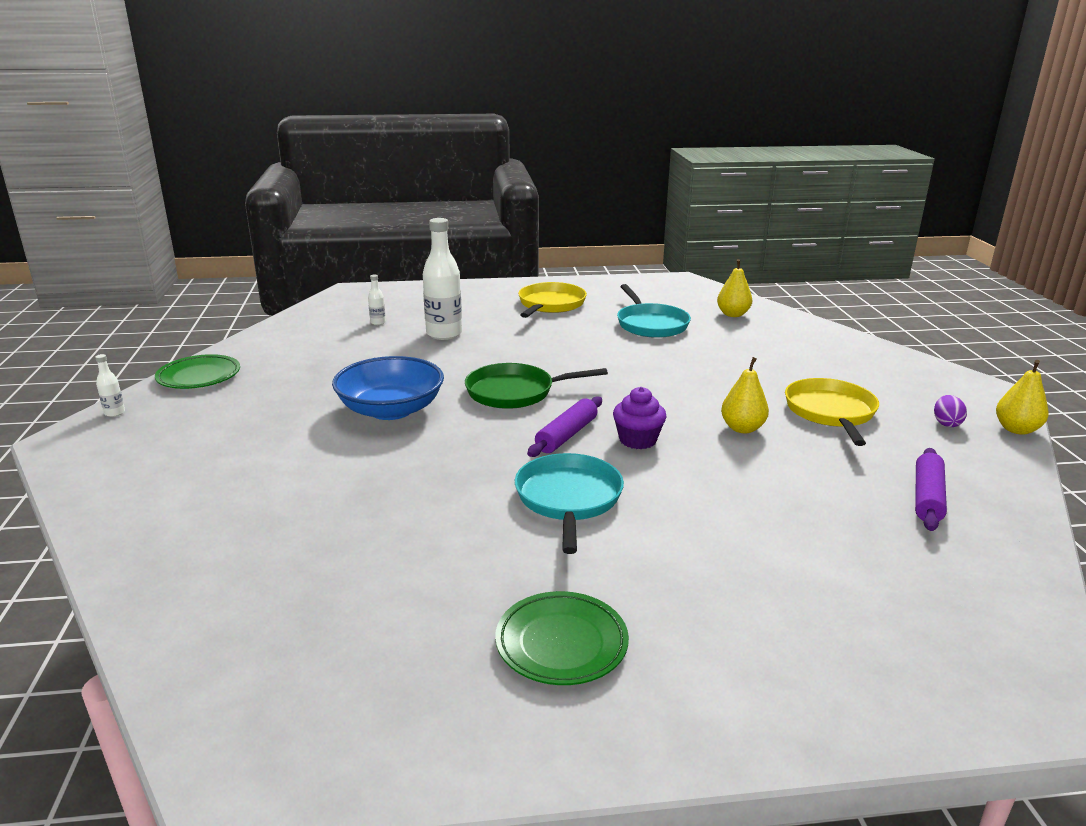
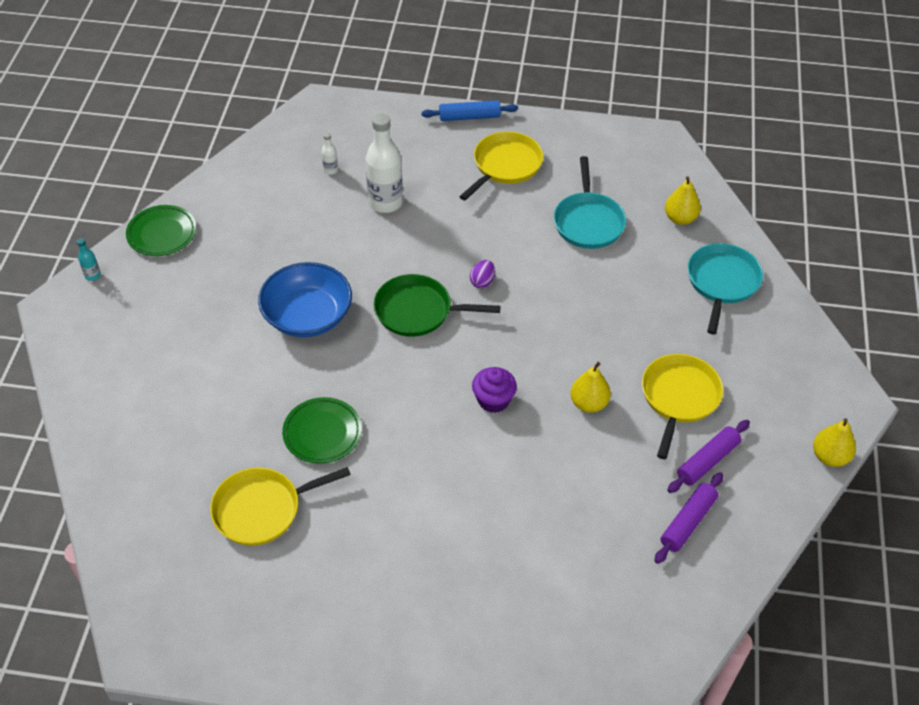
camera: 15 degrees right, 25 degrees up
white bottle [95,354,125,417] -> turquoise bottle [77,238,101,281]
green plate [495,591,629,685] -> green plate moved to [282,397,362,464]
turquoise pan [515,453,624,554] -> turquoise pan moved to [687,243,763,335]
purple rolling pin [527,396,602,457] -> purple rolling pin moved to [667,420,750,493]
purple egg [934,395,967,427] -> purple egg moved to [470,260,495,288]
none -> yellow pan [210,467,351,546]
none -> blue rolling pin [421,100,518,121]

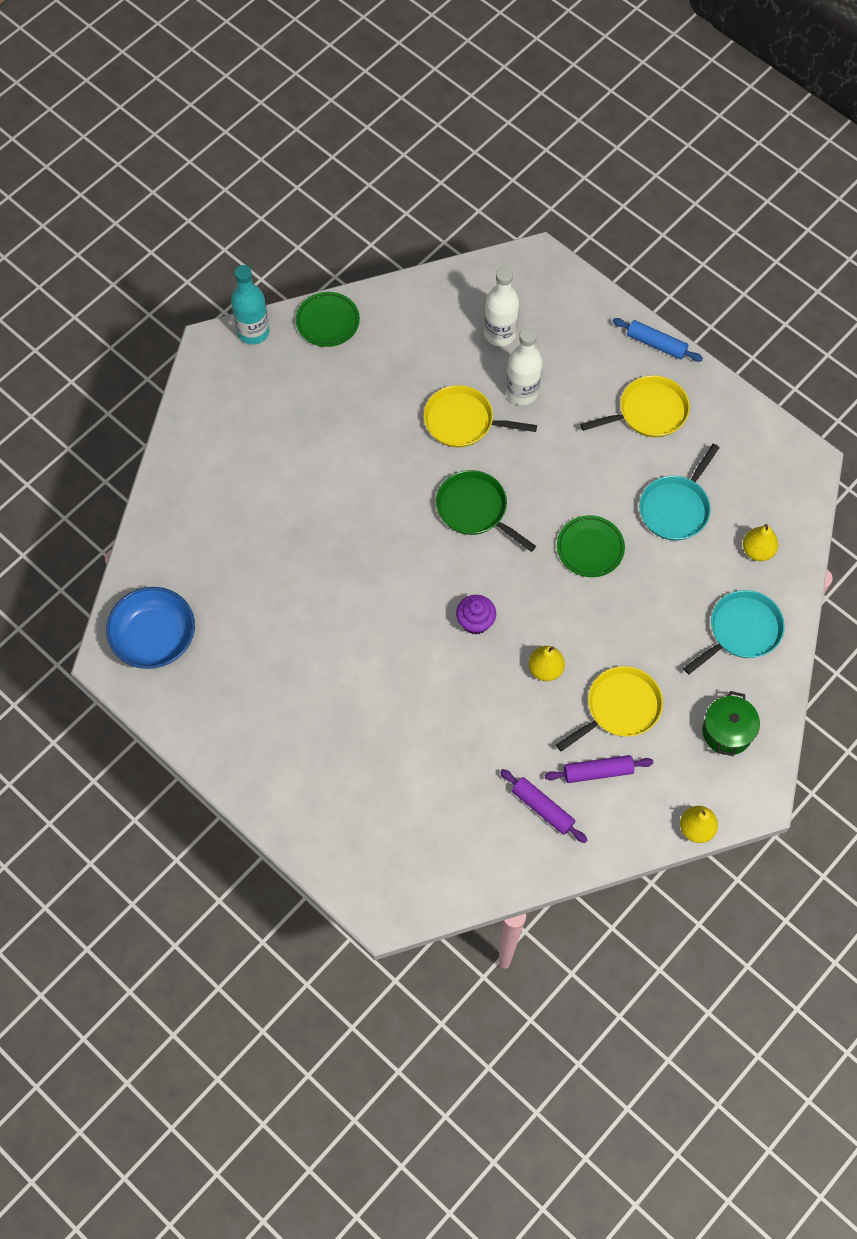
camera: 35 degrees right, 15 degrees up
turquoise bottle [77,238,101,281] -> turquoise bottle [231,265,270,345], size x2.27
yellow pan [210,467,351,546] -> yellow pan moved to [424,385,537,447]
blue bowl [258,262,352,337] -> blue bowl moved to [106,587,195,669]
green plate [282,397,362,464] -> green plate moved to [557,515,625,577]
white bottle [321,132,338,175] -> white bottle [484,267,519,346], size x2.27
purple egg [470,260,495,288] -> none
purple rolling pin [655,472,723,564] -> purple rolling pin turned 60 degrees clockwise [500,769,587,843]
none -> green pot [702,691,760,756]

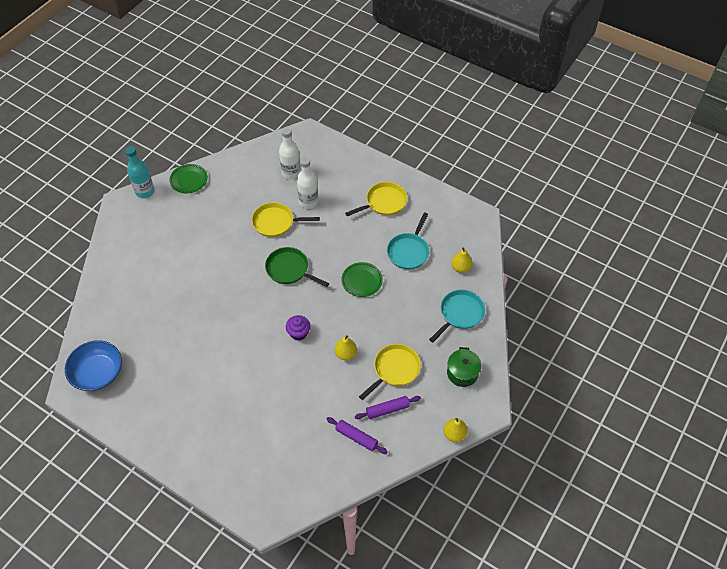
camera: 10 degrees left, 10 degrees down
blue rolling pin [612,318,703,362] -> none

